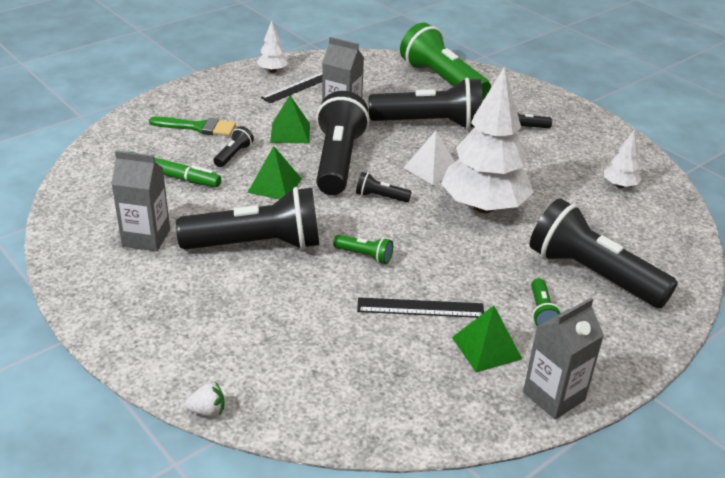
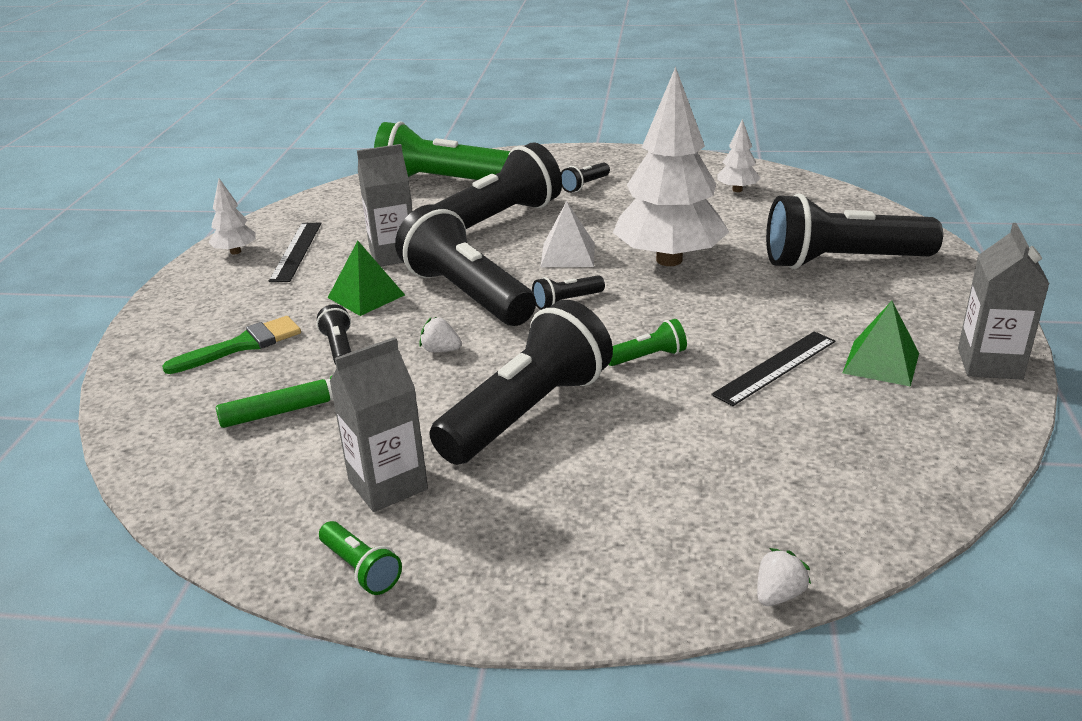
camera: 40 degrees left, 5 degrees down
green pyramid [247,146,302,200] -> white strawberry [419,317,462,352]
green flashlight [531,278,561,326] -> green flashlight moved to [319,521,402,595]

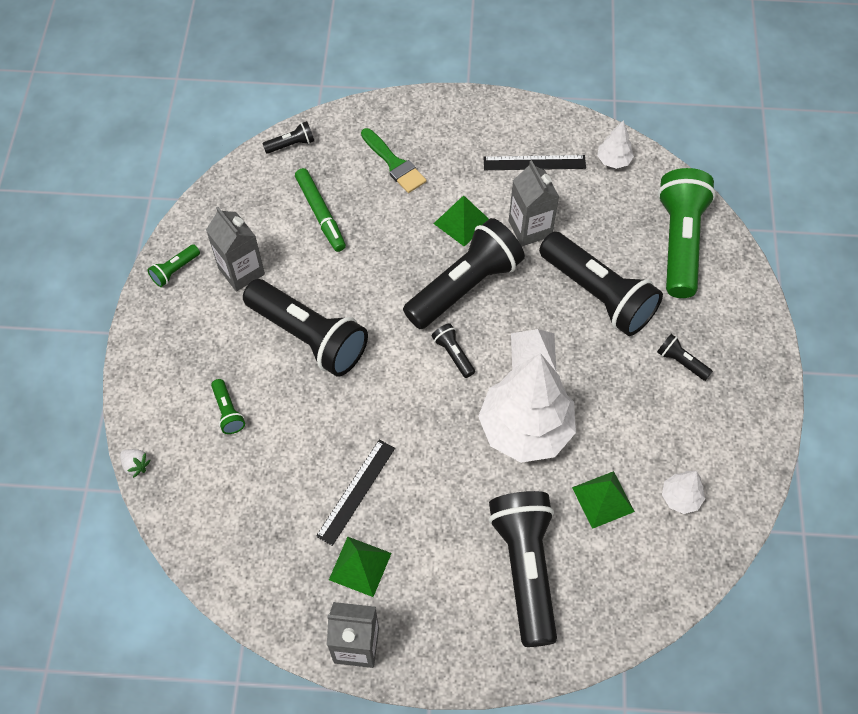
camera: 85 degrees right, 30 degrees up
white tree [209,179,256,255] -> white tree moved to [597,120,634,169]
black flashlight [316,304,351,365] -> black flashlight moved to [262,121,314,154]
white strawberry [419,317,462,352] -> none
green flashlight [608,319,687,366] -> green flashlight moved to [211,379,245,434]
black ruler [711,331,835,406] -> black ruler turned 75 degrees clockwise [316,440,395,546]
none -> green pyramid [572,471,635,529]

